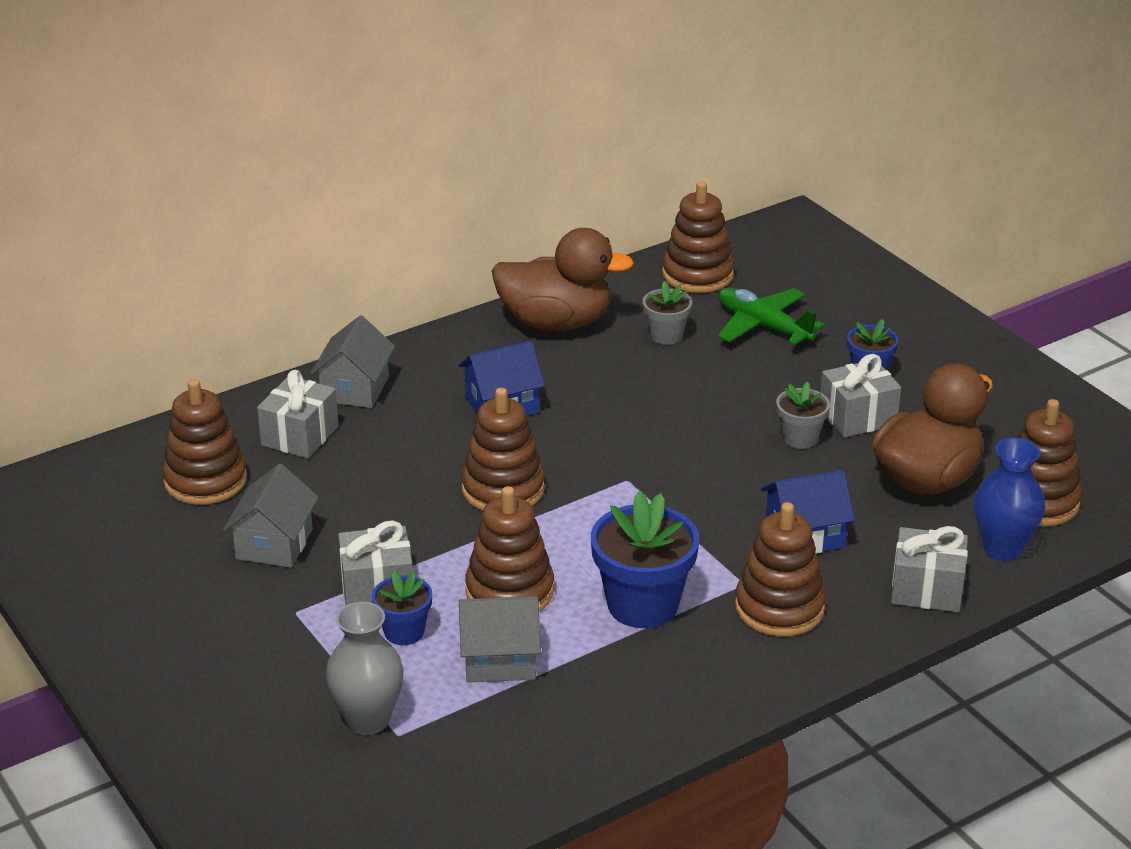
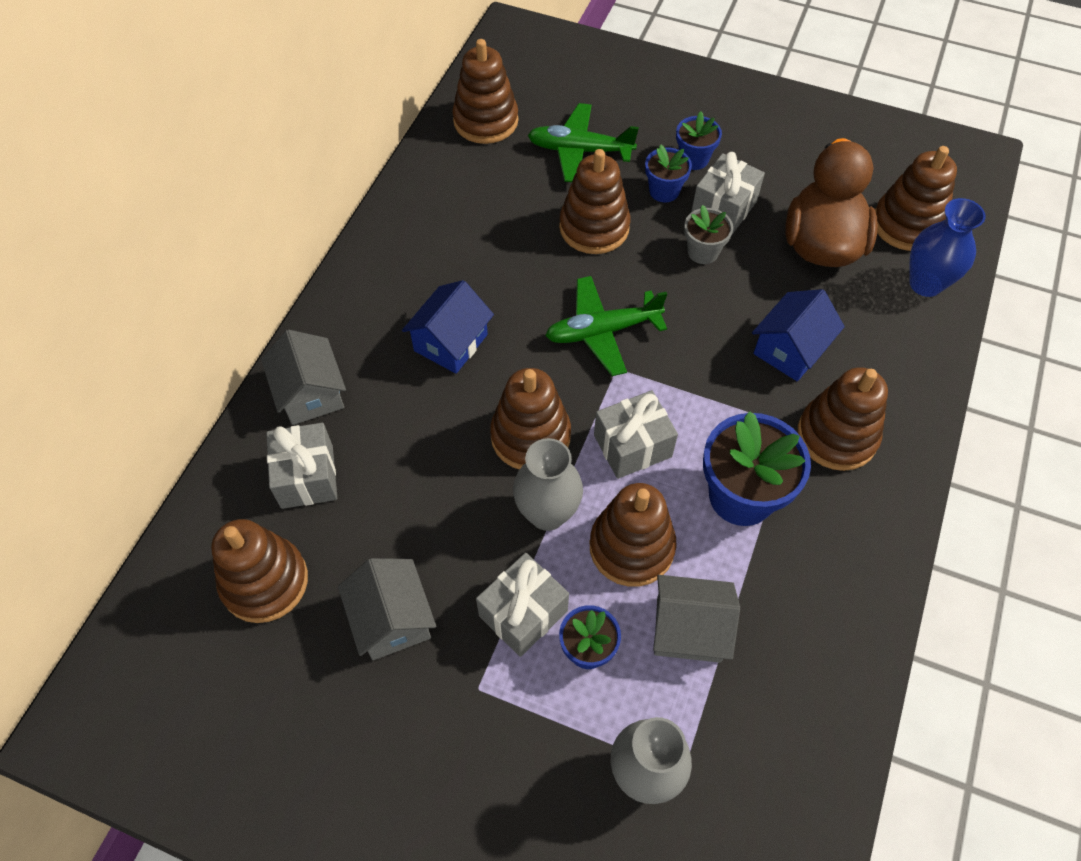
camera: 35 degrees left, 25 degrees up
grey house [459,596,541,683] -> grey house turned 45 degrees clockwise [653,575,740,663]
brown duck [492,228,634,331] -> none
grey flower pot [643,281,692,345] -> none
grey gift [891,526,968,612] -> grey gift moved to [594,390,678,479]
none -> grey vase [513,438,583,531]
none -> green plane [545,276,667,376]
none -> brown stacking toy [559,149,630,254]
none -> blue flower pot [645,145,692,202]

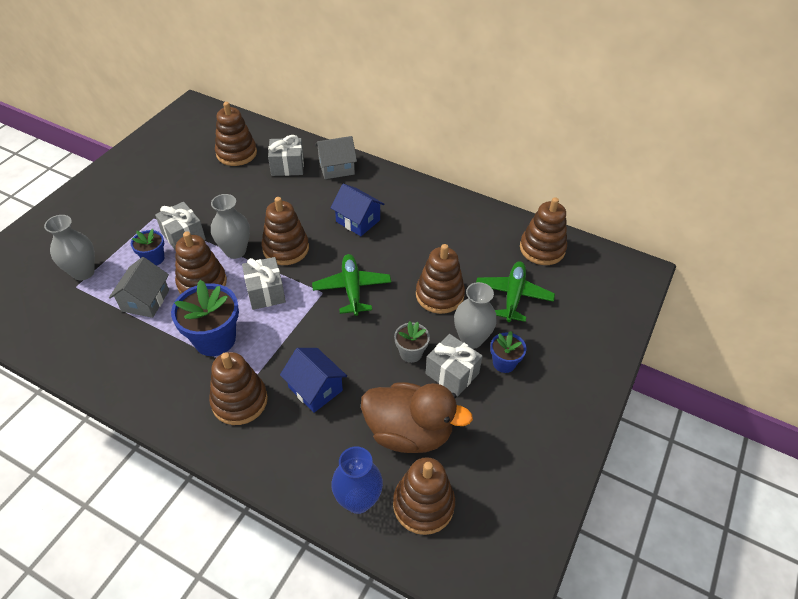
camera: 95 degrees right, 10 degrees down
grey house [338,558,436,660] -> none
blue flower pot [645,145,692,202] -> grey vase [454,282,497,349]

